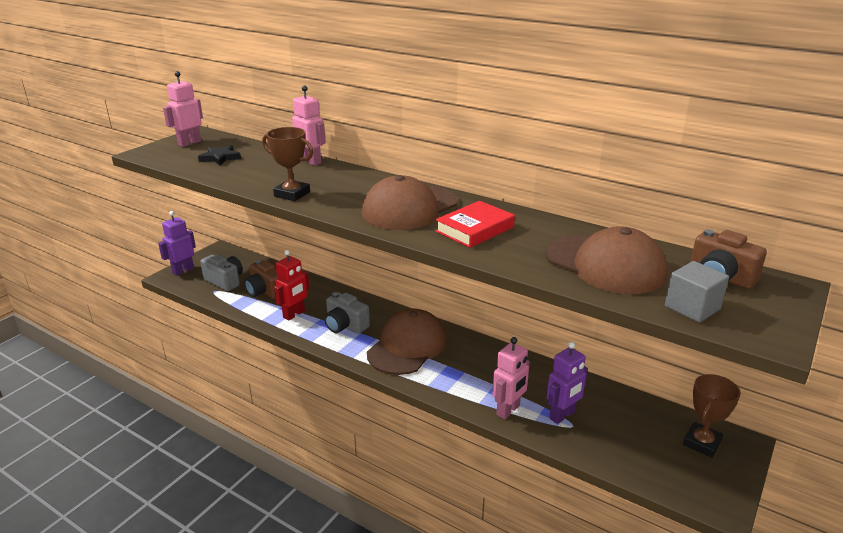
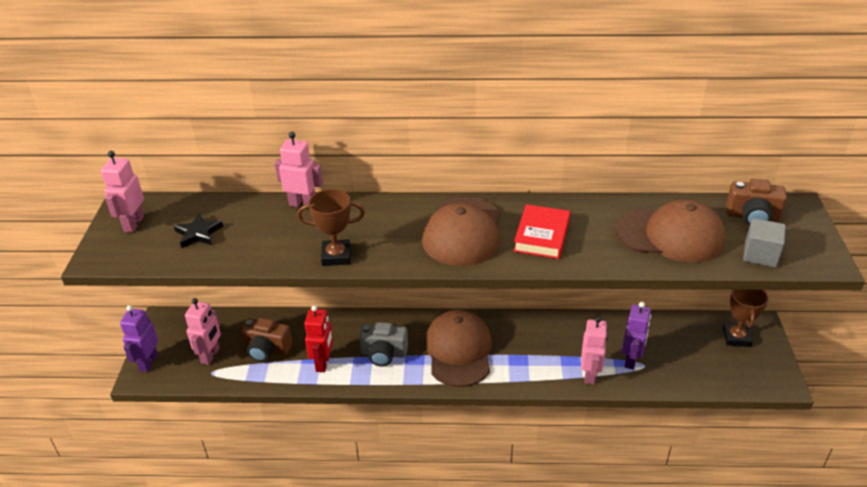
camera: 30 degrees left, 10 degrees up
grey camera [200,254,243,291] -> pink robot [185,298,221,365]

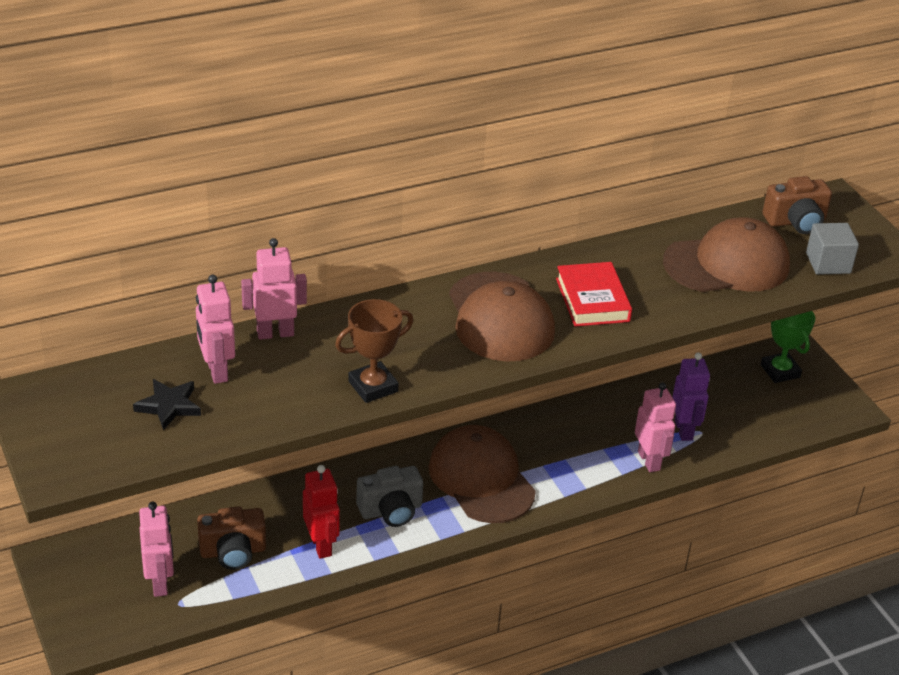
camera: 30 degrees left, 0 degrees up
pink robot [101,151,144,233] -> pink robot moved to [196,274,235,384]
purple robot [120,305,158,372] -> none
brown trophy [723,290,768,347] -> green trophy [761,311,815,383]

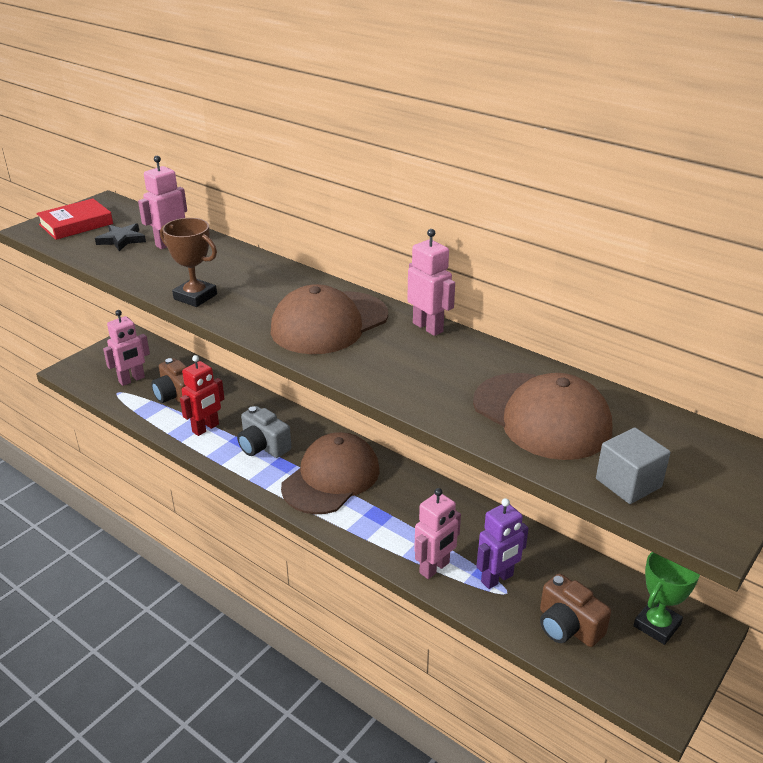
camera: 65 degrees right, 5 degrees down
pink robot [241,238,307,340] -> pink robot moved to [407,229,455,336]
red book [556,262,632,327] -> red book moved to [36,198,113,240]
brown camera [762,176,832,234] -> brown camera moved to [540,573,611,647]

